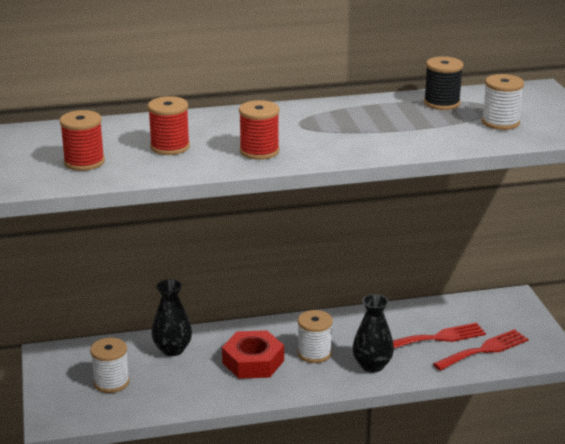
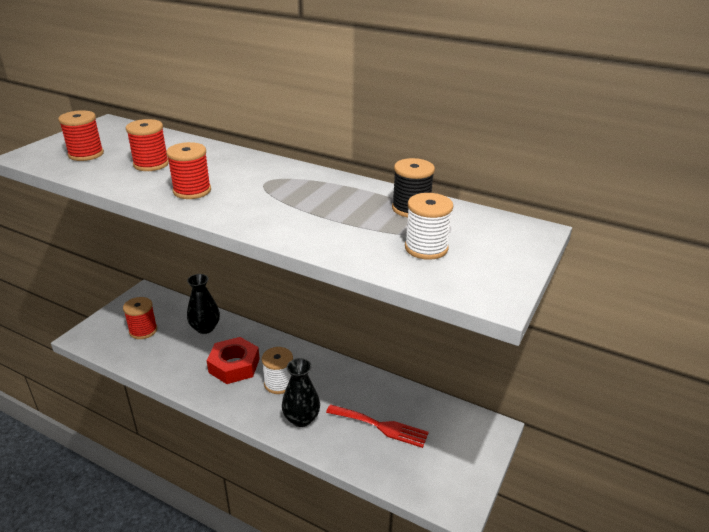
camera: 40 degrees right, 5 degrees up
white spool [90,338,130,393] -> red spool [123,297,157,339]
red fork [433,329,529,371] -> none

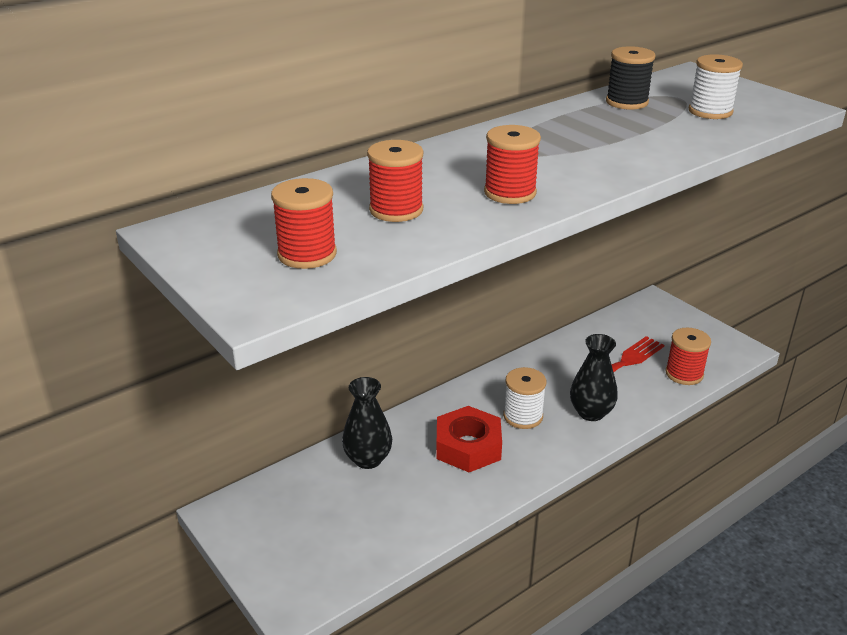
camera: 65 degrees left, 0 degrees up
red spool [123,297,157,339] -> red spool moved to [665,328,711,385]

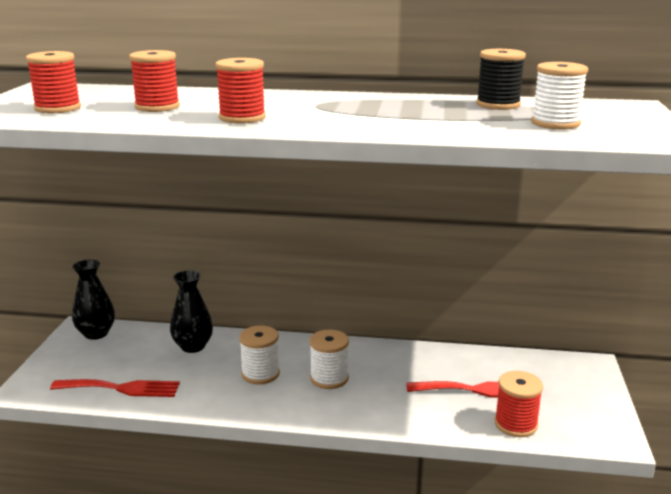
camera: 45 degrees right, 10 degrees down
red nut [436,406,502,472] -> white spool [239,326,280,384]
black vase [570,334,618,421] -> black vase moved to [72,260,115,340]
none -> red fork [50,379,180,397]

